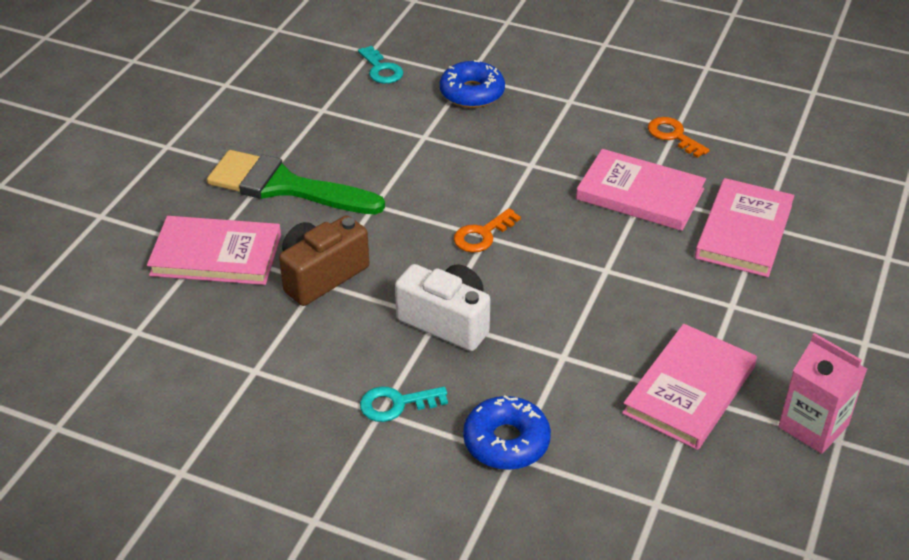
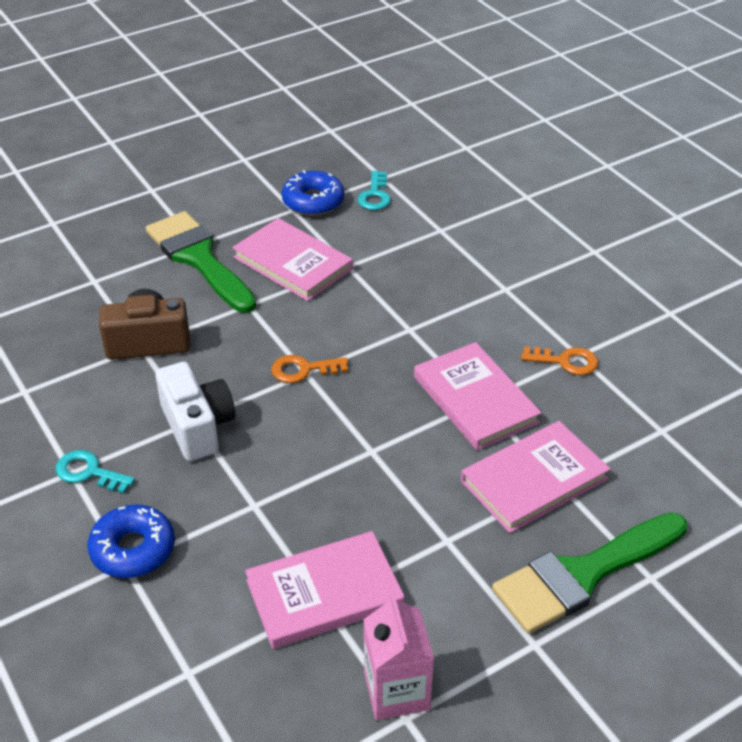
camera: 35 degrees right, 0 degrees up
pink book [147,216,281,285] -> pink book moved to [232,218,353,301]
blue donut [440,60,505,108] -> blue donut moved to [282,170,344,216]
orange key [648,117,710,158] -> orange key turned 105 degrees clockwise [521,347,598,375]
none -> green brush [492,512,687,634]

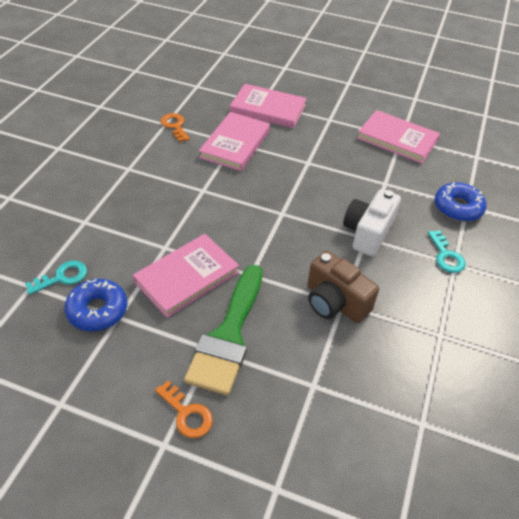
camera: 130 degrees left, 5 degrees up
pink book [232,218,353,301] -> pink book turned 45 degrees clockwise [133,234,239,318]
orange key [271,355,348,383] -> orange key moved to [155,381,213,438]
pink carton [363,593,434,720] -> none
green brush [492,512,687,634] -> none

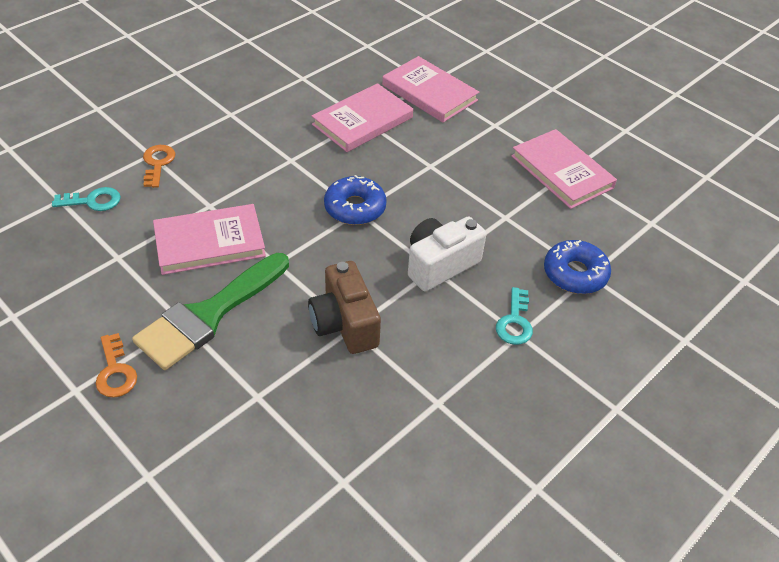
camera: 25 degrees right, 0 degrees up
blue donut [64,279,127,331] -> blue donut moved to [324,175,387,225]
orange key [160,113,190,142] -> orange key moved to [143,145,175,188]

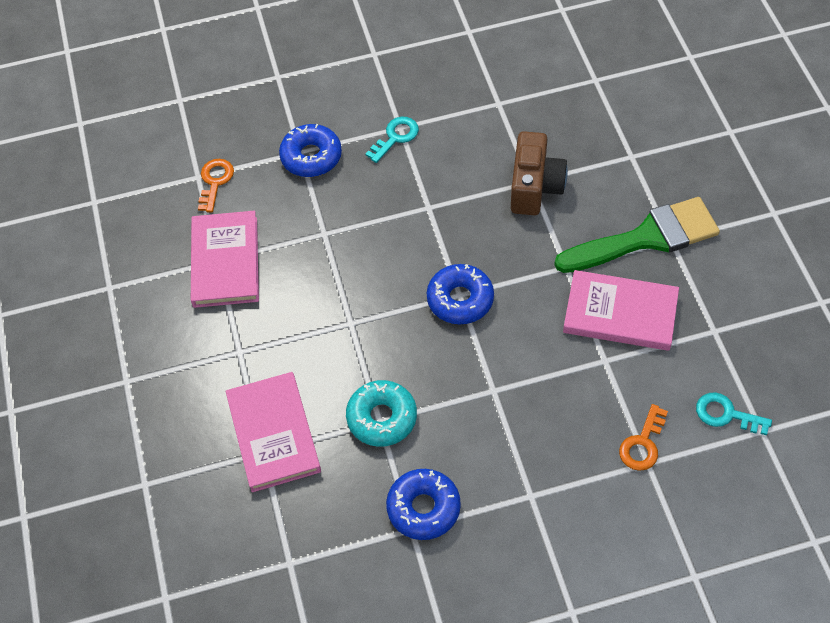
camera: 145 degrees left, 10 degrees up
orange key [96,333,137,398] -> orange key moved to [198,159,234,213]
pink book [312,83,413,152] -> turquoise donut [346,380,417,447]
white camera [408,217,486,292] -> none
none -> blue donut [386,469,461,540]

